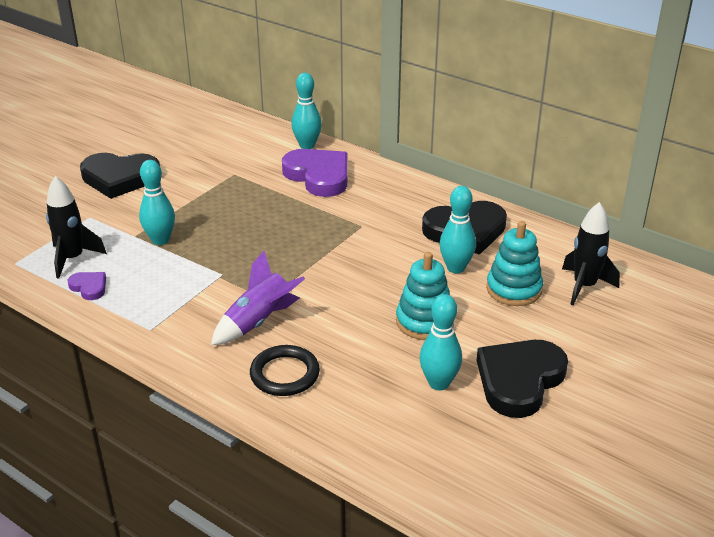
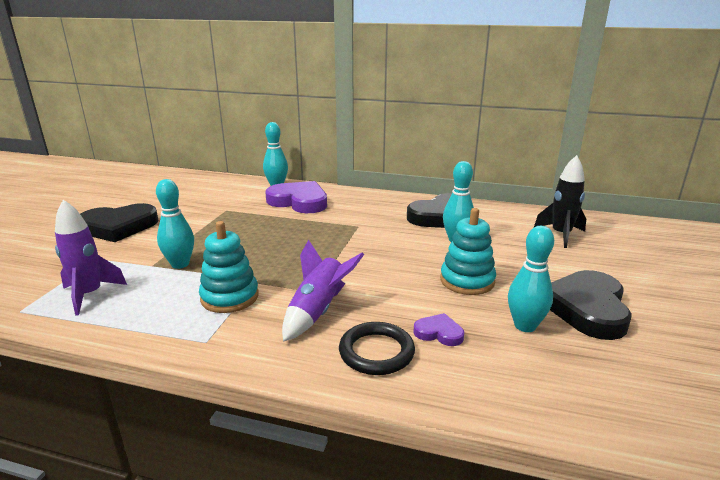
camera: 20 degrees left, 10 degrees down
black rocket [46,176,107,279] -> purple rocket [55,200,127,316]
purple heart [68,272,106,300] -> purple heart moved to [413,313,464,346]
turquoise stacking toy [486,221,543,306] -> turquoise stacking toy moved to [199,221,259,313]

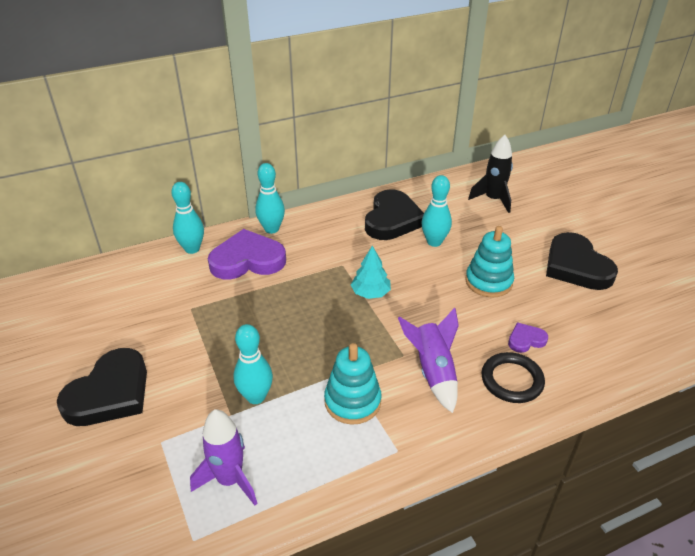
camera: 40 degrees left, 15 degrees up
turquoise bowling pin [508,226,554,332] -> turquoise bowling pin moved to [255,163,285,234]
none -> turquoise tree [351,246,391,299]

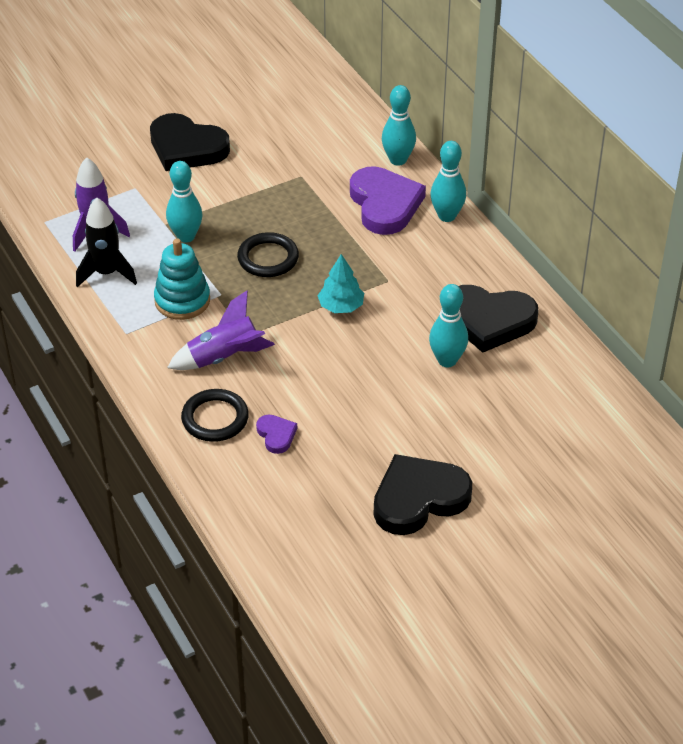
camera: 85 degrees right, 5 degrees up
turquoise stacking toy [465,226,514,298] -> none
black rocket [468,135,513,213] -> black rocket moved to [76,198,137,287]
none -> black ring [237,232,299,277]

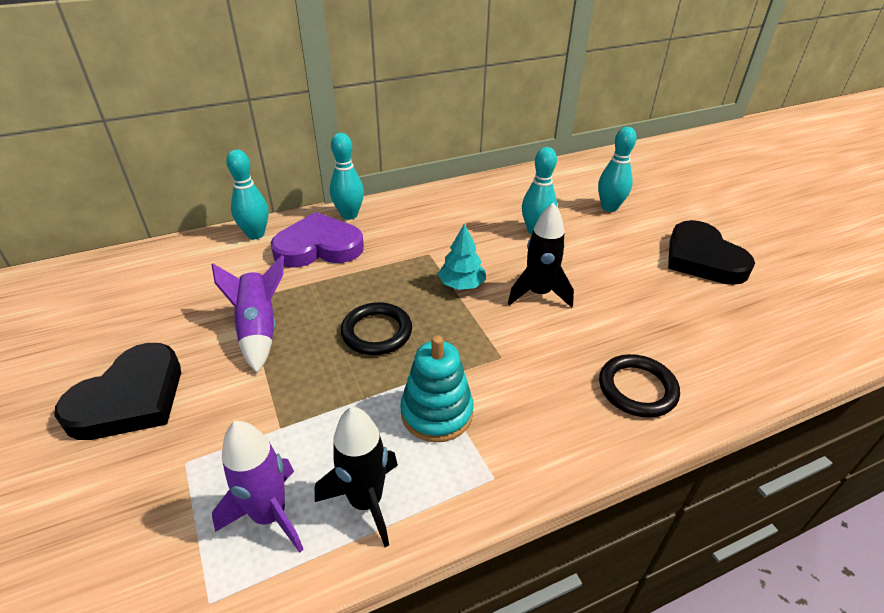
camera: 85 degrees left, 5 degrees down
turquoise bowling pin [166,161,202,243] -> turquoise bowling pin moved to [598,127,637,212]
purple rocket [167,291,275,370] -> purple rocket moved to [212,255,284,373]
purple heart [256,415,297,454] -> none
black heart [458,285,539,353] -> none
none -> black rocket [508,202,574,308]

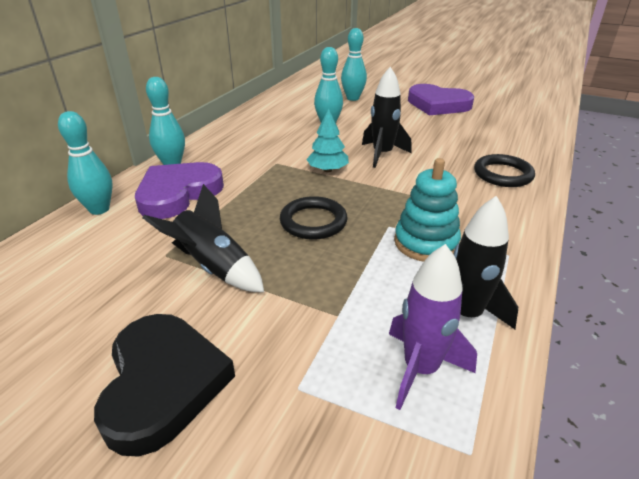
camera: 40 degrees left, 5 degrees down
purple rocket [212,255,284,373] -> black rocket [142,184,264,292]
black heart [668,220,755,285] -> purple heart [408,84,474,116]

